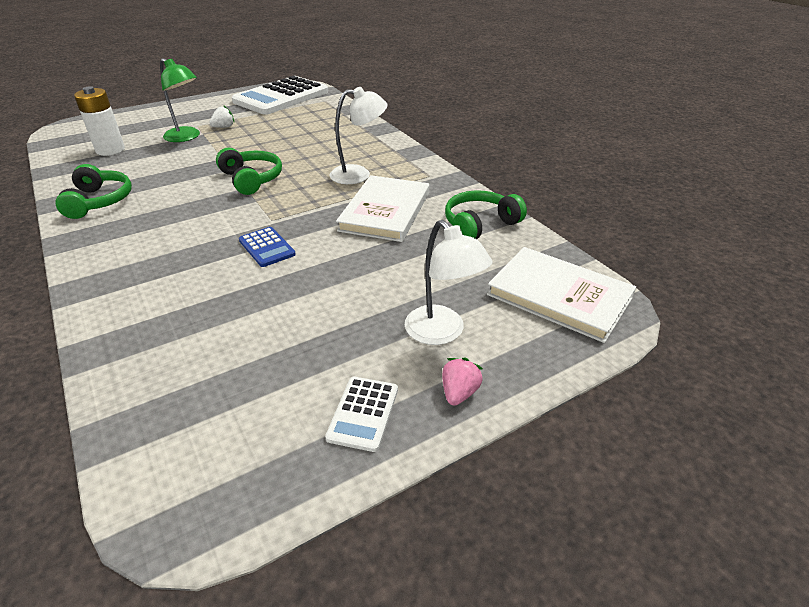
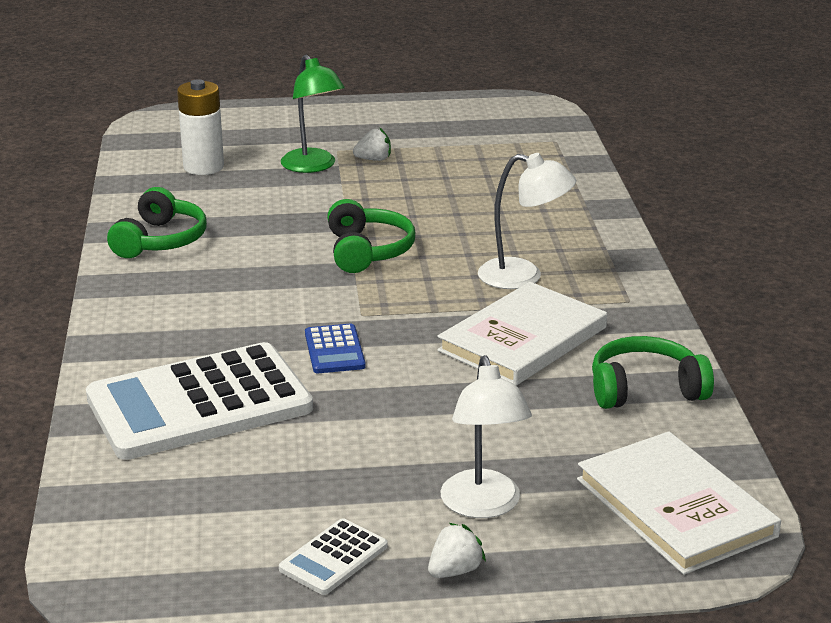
camera: 25 degrees right, 10 degrees down
white calculator [232,76,328,115] -> white calculator moved to [86,342,313,460]
pink strawberry [442,358,483,406] -> white strawberry [428,523,486,578]

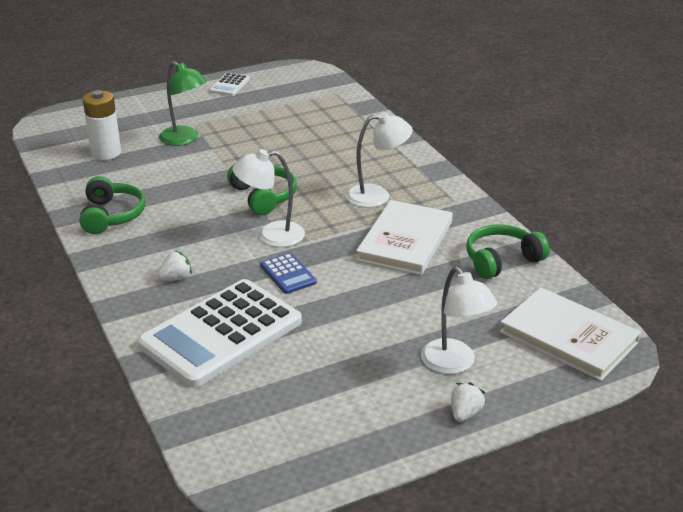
camera: 20 degrees left, 5 degrees up
white calculator [279,518,388,595] -> white calculator moved to [209,73,250,96]
white strawberry [353,128,391,161] -> white strawberry moved to [157,251,192,281]
none -> white lamp [232,149,305,247]

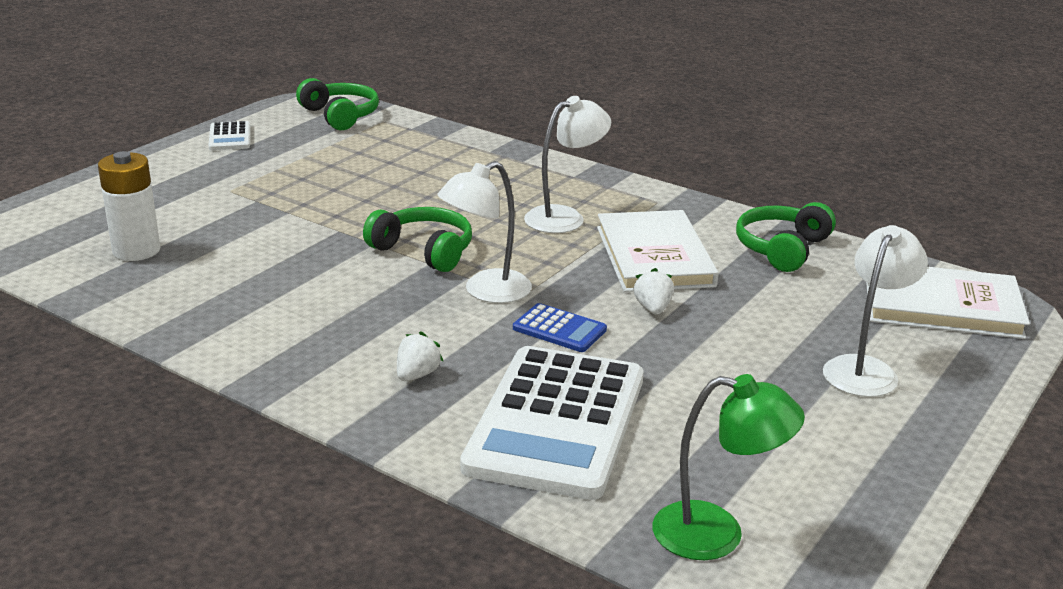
camera: 30 degrees left, 5 degrees down
green headphones [79,176,146,234] -> green headphones moved to [296,78,379,130]
green lamp [159,61,207,146] -> green lamp moved to [652,374,805,560]
white lamp [421,267,497,374] -> white lamp turned 90 degrees counterclockwise [823,225,928,397]
white strawberry [451,382,486,422] -> white strawberry moved to [634,268,674,315]

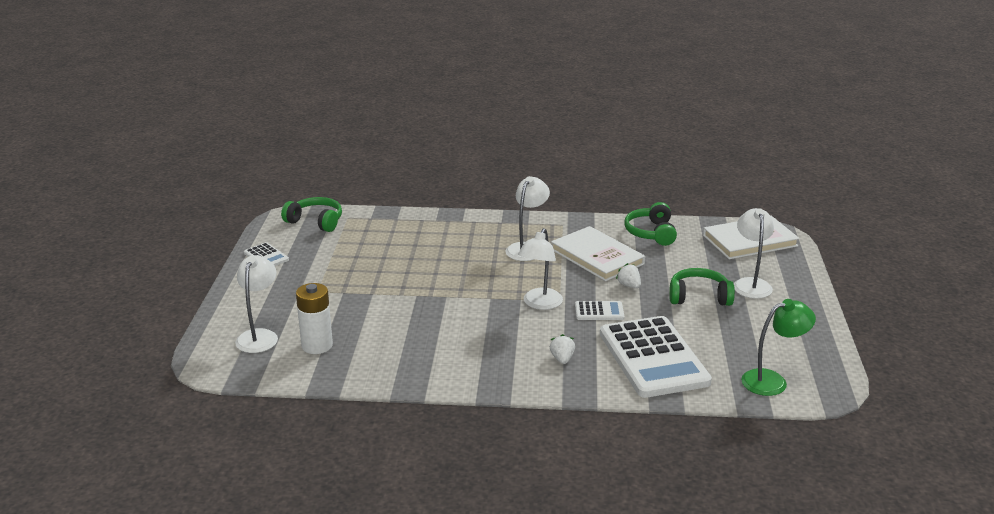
camera: 30 degrees left, 0 degrees up
green headphones [363,207,472,272] -> green headphones moved to [669,268,735,306]
blue calculator [513,303,607,352] -> white calculator [575,301,624,320]
none -> white lamp [235,255,278,353]

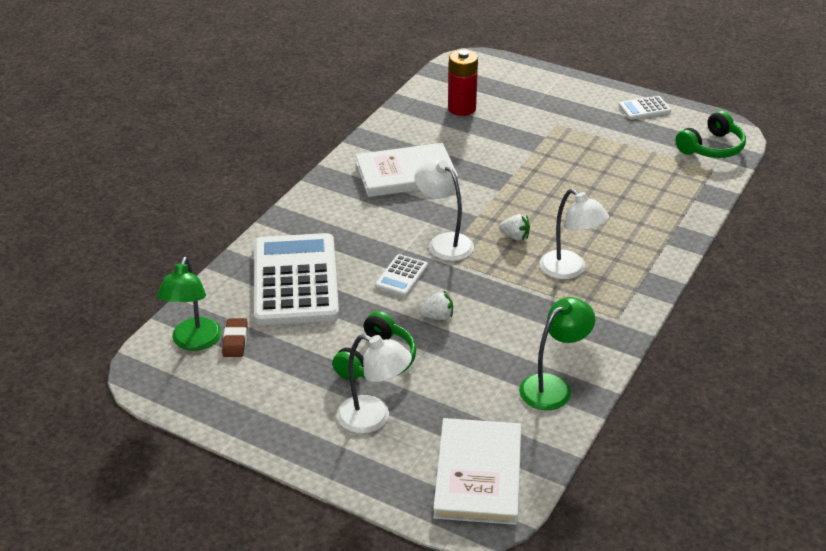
camera: 115 degrees right, 10 degrees up
white lamp [235,255,278,353] -> none
white battery [296,283,333,354] -> red battery [448,50,478,116]
white strawberry [550,334,575,364] -> white strawberry moved to [499,214,530,241]
white book [551,226,645,281] -> white book moved to [356,143,458,197]
white calculator [600,316,712,398] -> white calculator turned 75 degrees clockwise [254,233,339,325]
green headphones [624,202,677,246] -> green lamp [519,297,595,410]
none -> brown eraser [222,318,248,357]

